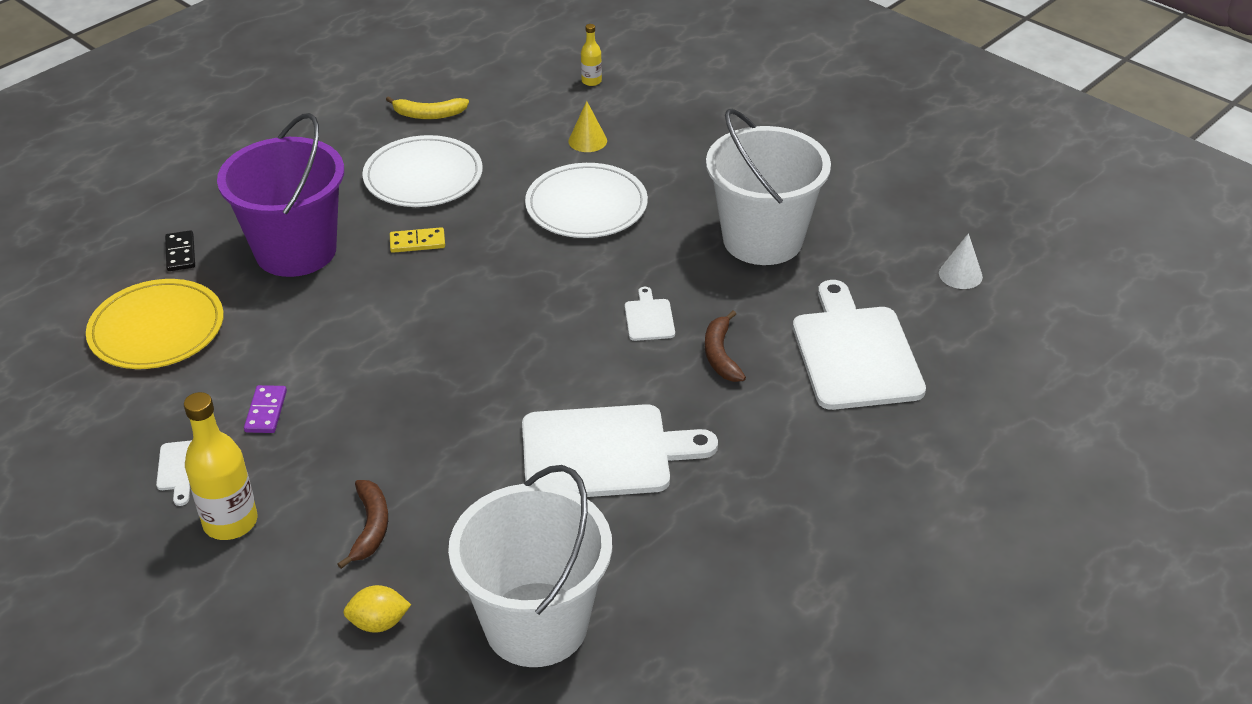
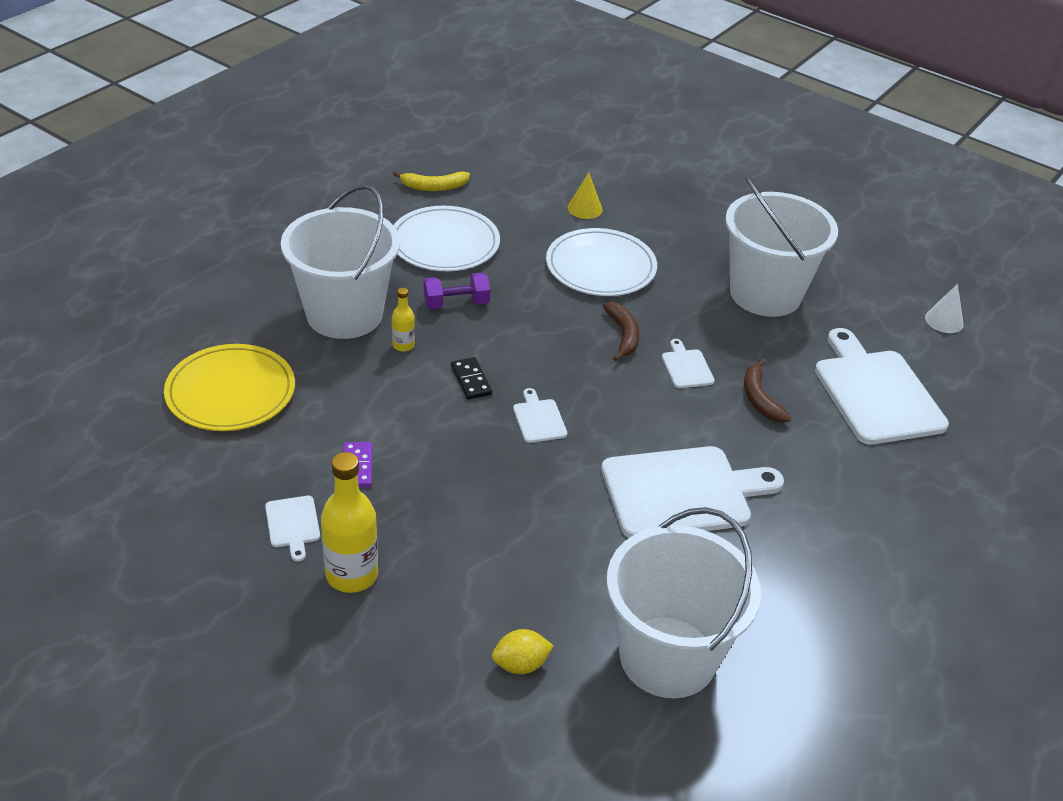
camera: 10 degrees left, 0 degrees up
black domino [165,230,195,271] -> black domino moved to [451,357,492,400]
purple bucket [217,113,344,277] -> white bucket [281,184,400,339]
brown banana [337,480,388,569] -> brown banana moved to [602,302,639,361]
yellow domino [390,227,445,253] -> purple dumbbell [424,273,490,309]
yellow bottle [581,24,602,86] -> yellow bottle moved to [392,288,415,352]
none -> white cutting board [513,388,567,443]

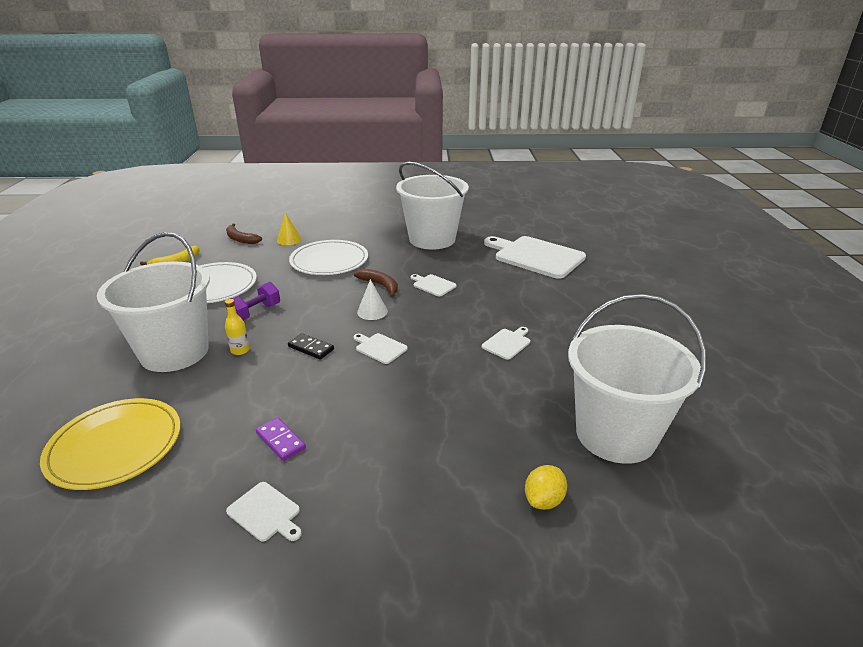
camera: 35 degrees left, 10 degrees down
yellow bottle [321,452,378,593] -> none
white cutting board [601,446,784,538] -> white cutting board [482,327,530,360], size x0.44
brown banana [744,358,791,423] -> brown banana moved to [226,223,262,244]
white cone [925,284,964,333] -> white cone moved to [357,279,388,320]

